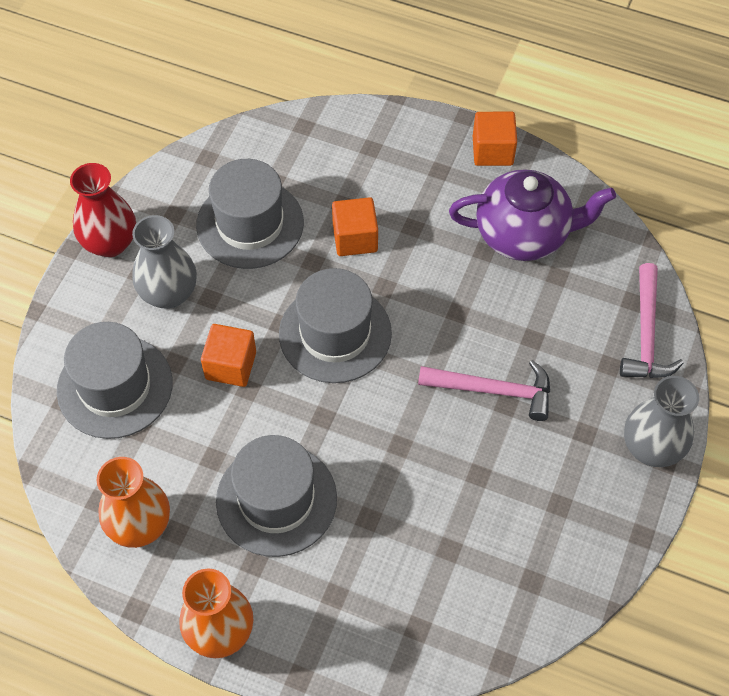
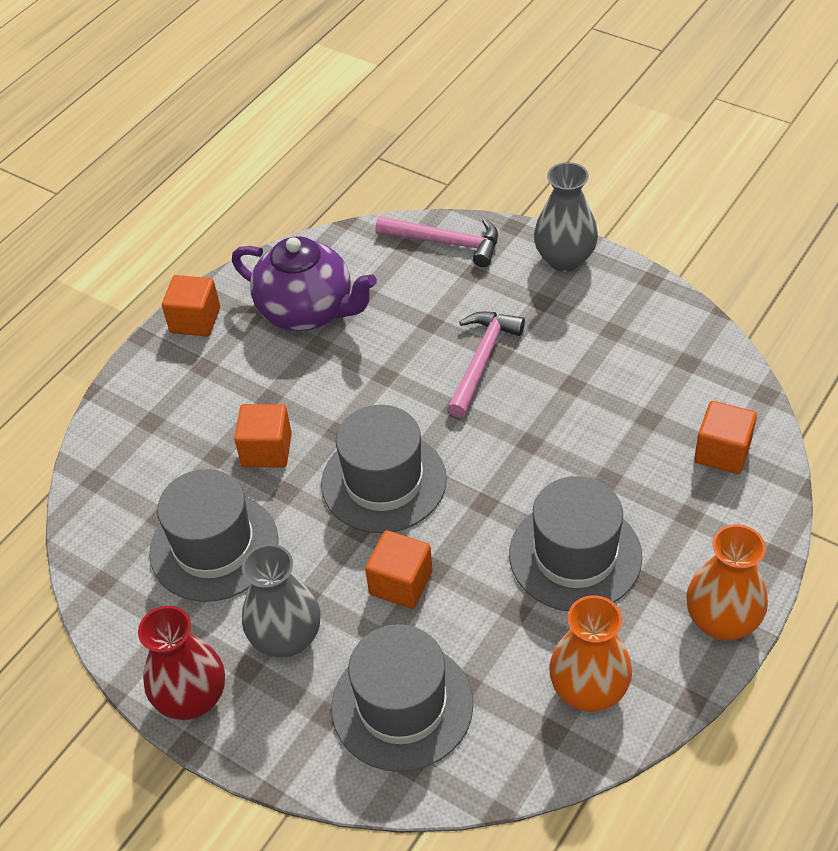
camera: 75 degrees left, 10 degrees down
purple teapot [449,169,616,261] -> purple teapot turned 105 degrees clockwise [232,236,377,331]
none -> orange cube [694,401,757,474]

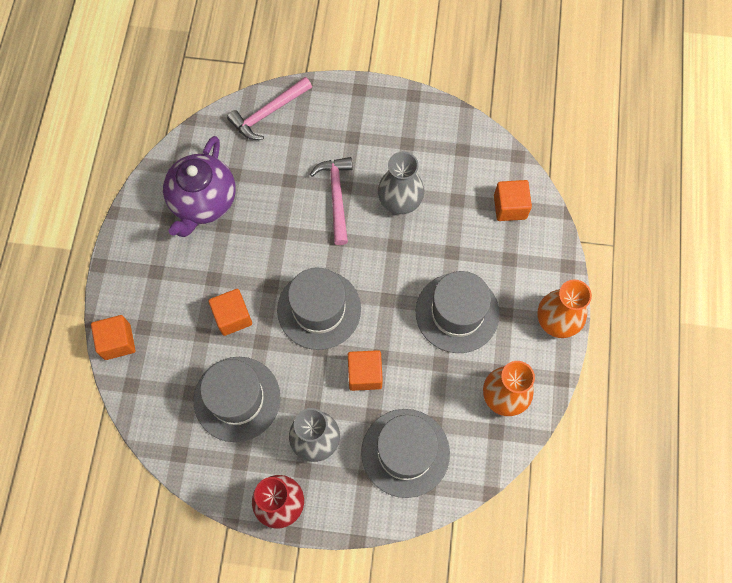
camera: 30 degrees left, 20 degrees up
orange cube [162,275,220,337] -> orange cube moved to [91,315,135,360]
purple teapot [232,236,377,331] -> purple teapot turned 105 degrees clockwise [163,136,236,237]
pink hammer [375,216,498,267] -> pink hammer turned 150 degrees clockwise [227,77,312,140]
grey vase [534,162,598,272] -> grey vase moved to [378,152,424,214]

